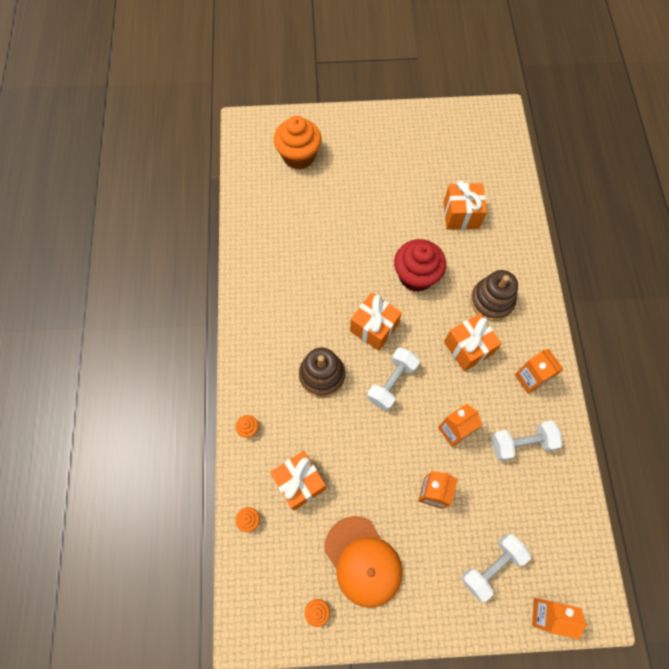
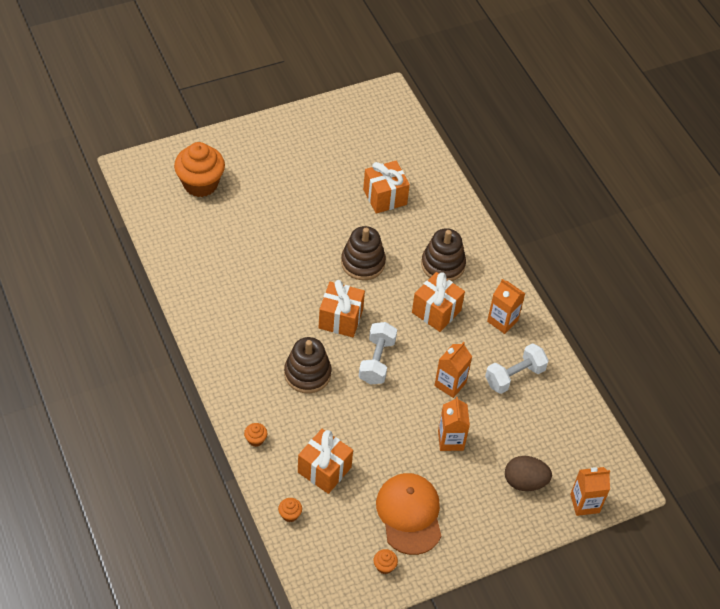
camera: 25 degrees left, 15 degrees down
orange cap [324,516,402,608] -> orange cap turned 135 degrees counterclockwise [376,473,441,555]
red cupcake [394,239,446,292] -> brown stacking toy [341,226,386,280]
white dumbbell [462,534,531,602] -> brown egg [505,456,552,491]

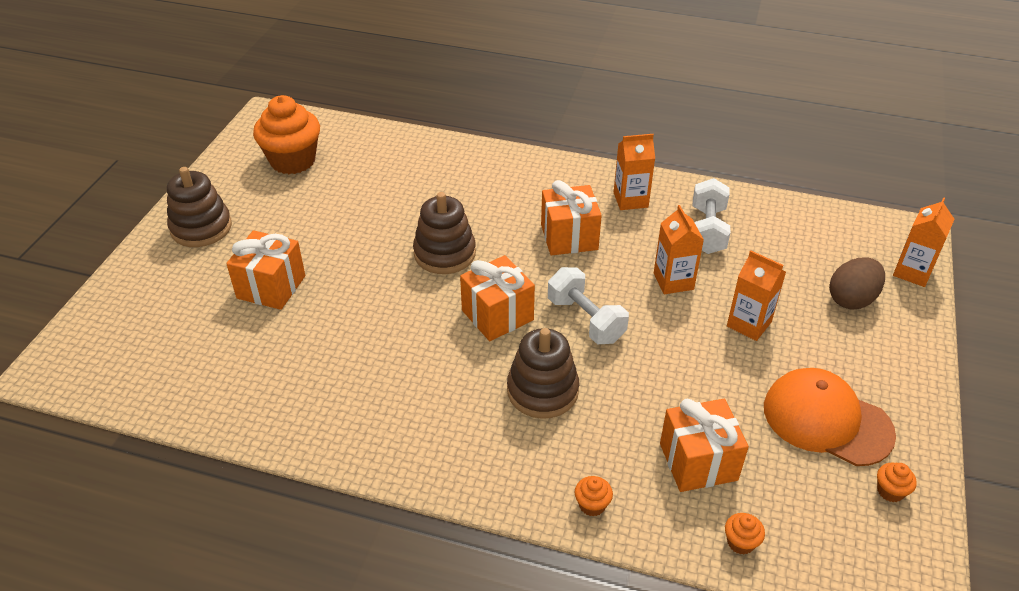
camera: 45 degrees left, 10 degrees down
orange cupcake [174,142,225,197] -> orange cupcake moved to [253,95,320,174]
orange gift [363,161,410,214] -> orange gift moved to [226,230,305,310]
brown stacking toy [421,228,466,281] -> brown stacking toy moved to [167,167,232,247]

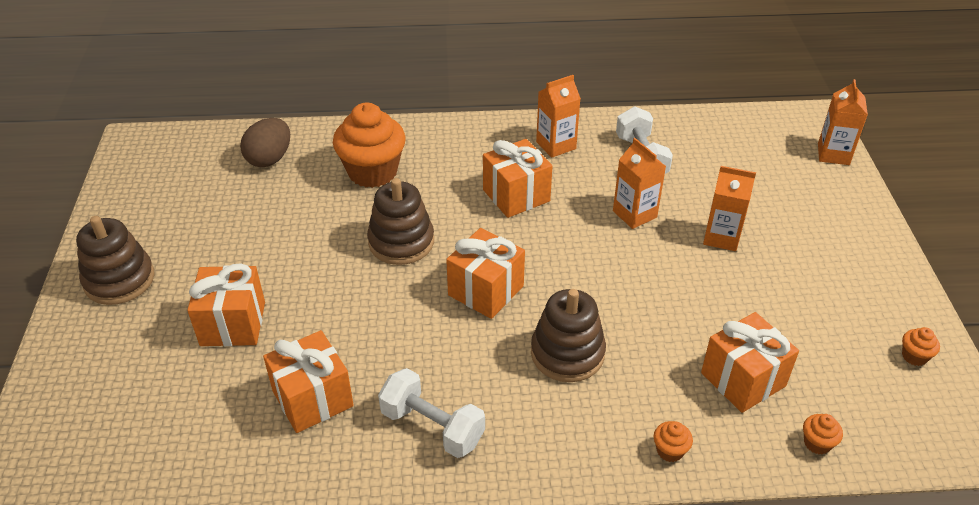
camera: 20 degrees left, 0 degrees up
orange cupcake [253,95,320,174] -> orange cupcake moved to [333,103,406,188]
white dumbbell [548,267,629,344] -> white dumbbell moved to [378,368,485,458]
orange cap [764,368,896,466] -> none
brown egg [829,257,885,309] -> brown egg moved to [240,118,290,167]
none -> orange gift [263,330,354,433]

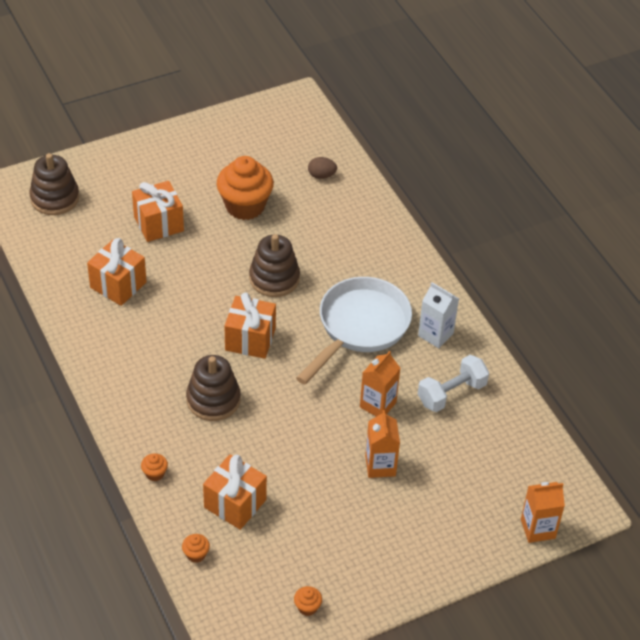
camera: 65 degrees right, 5 degrees up
brown stacking toy [76,216,155,305] -> brown stacking toy moved to [29,153,79,215]
brown egg [240,118,290,167] -> brown egg [308,157,337,179], size x0.64
orange cupcake [333,103,406,188] -> orange cupcake moved to [217,156,274,220]
white dumbbell [378,368,485,458] -> none
orange gift [483,139,552,218] -> white pan [296,277,412,385]
orange carton [536,75,581,158] -> white carton [418,282,459,348]

